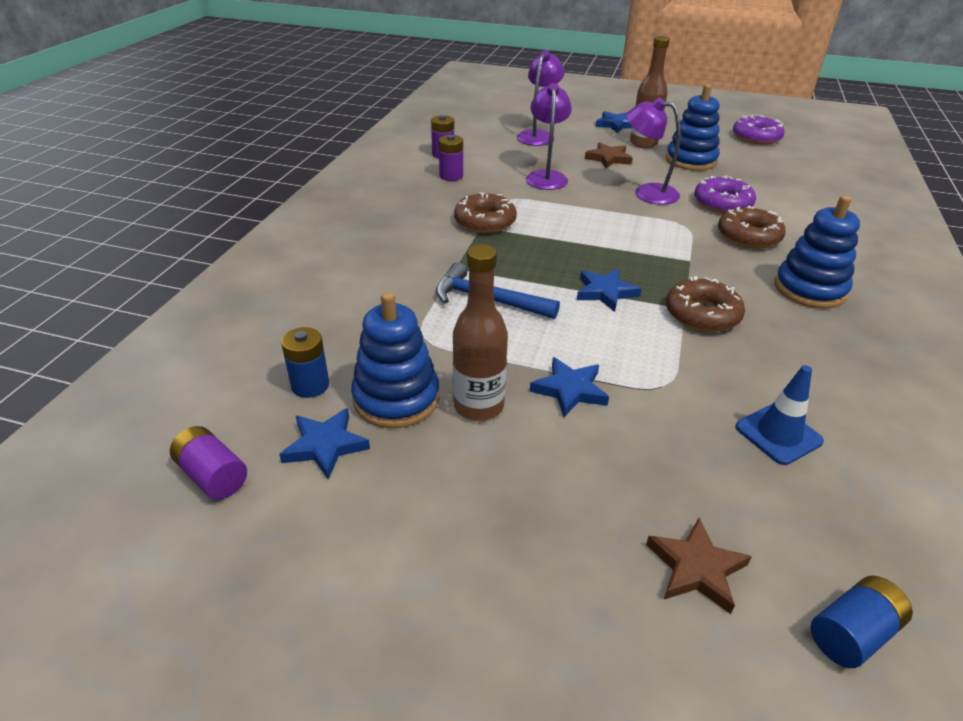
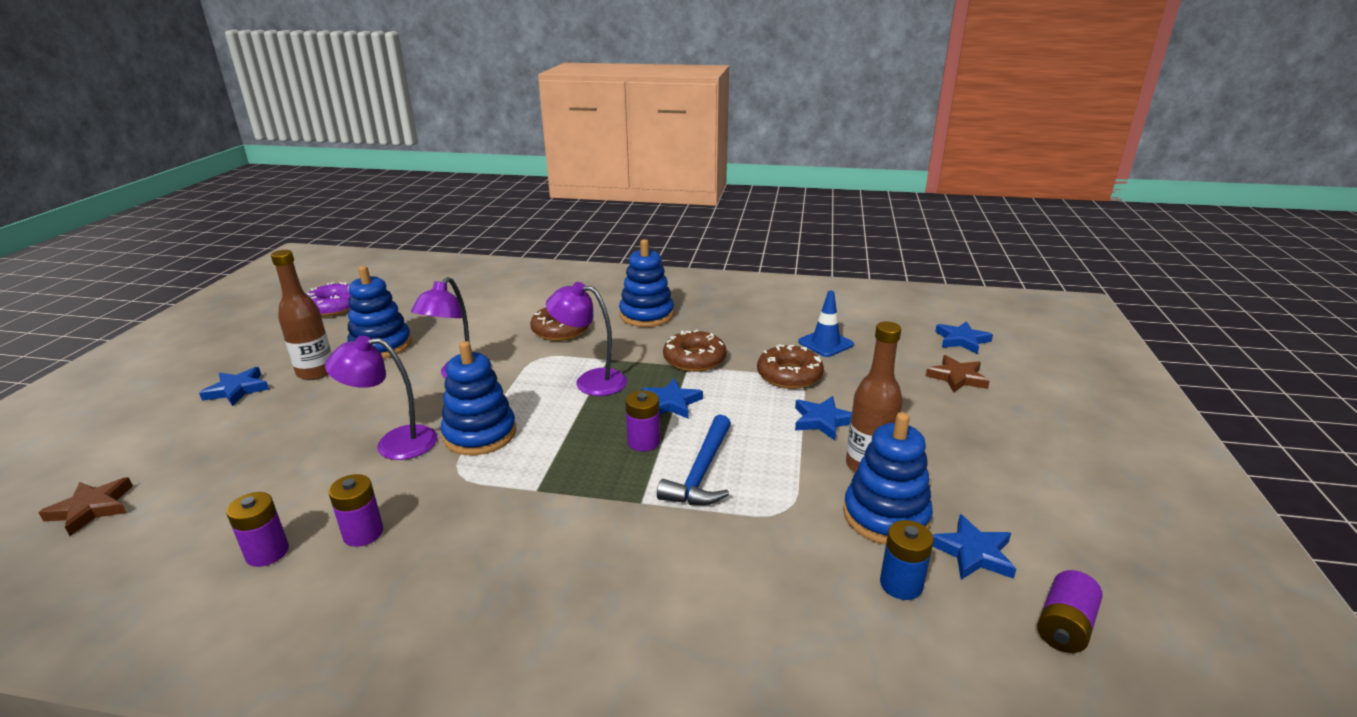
camera: 95 degrees left, 10 degrees down
brown donut [454,193,517,233] -> brown donut moved to [757,344,824,389]
purple lamp [517,50,565,146] -> purple lamp moved to [546,282,627,396]
brown star [585,142,633,168] -> brown star moved to [38,477,133,536]
purple donut [694,175,756,213] -> none
blue battery [811,576,913,668] -> blue star [935,321,993,354]
none -> blue stacking toy [441,341,516,455]
none -> purple battery [625,390,660,451]

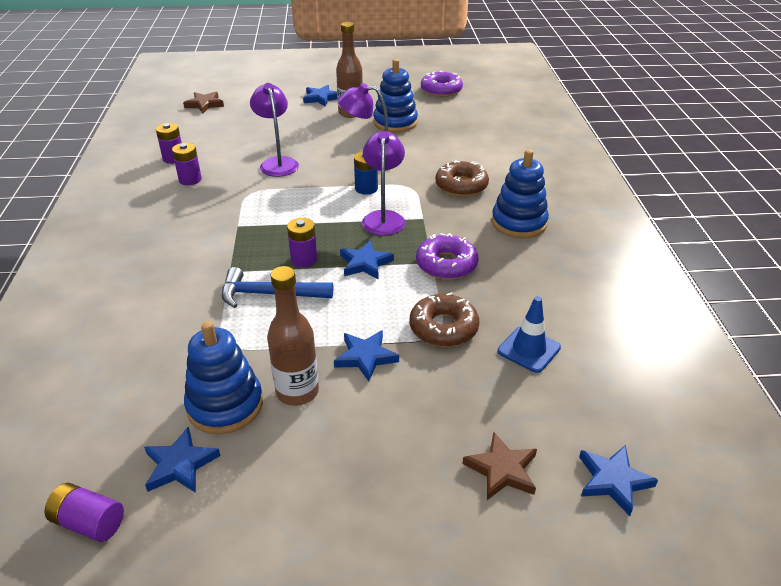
camera: 75 degrees right, 10 degrees up
blue stacking toy [441,341,516,455] -> none
brown donut [663,330,727,372] -> purple donut [416,233,478,280]
blue battery [880,520,934,600] -> blue battery moved to [354,151,378,195]

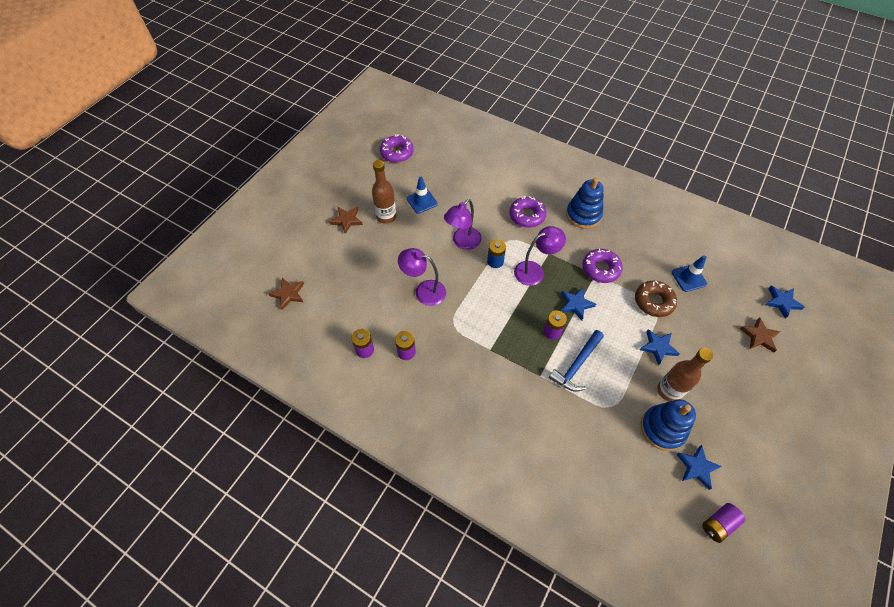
camera: 55 degrees left, 20 degrees up
blue star [303,85,337,107] -> brown star [329,207,363,234]
purple lamp [362,131,405,236] -> purple lamp turned 120 degrees clockwise [514,226,566,286]
blue stacking toy [373,59,418,133] -> blue traffic cone [407,177,438,214]
brown donut [435,160,489,197] -> purple donut [509,196,546,228]

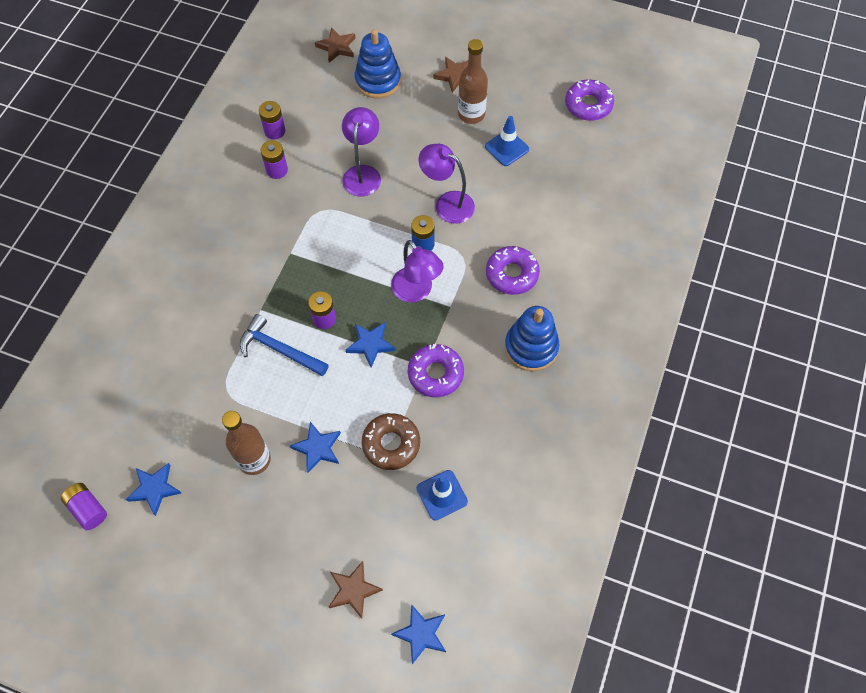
camera: 80 degrees right, 5 degrees up
blue stacking toy [641,399,696,451] -> blue stacking toy moved to [355,29,401,98]

